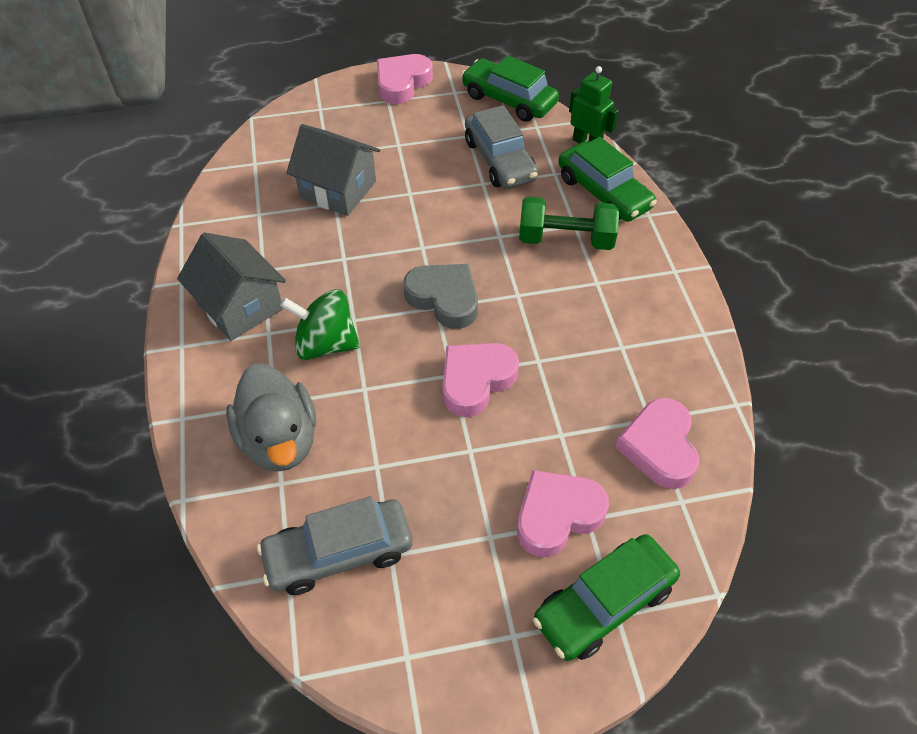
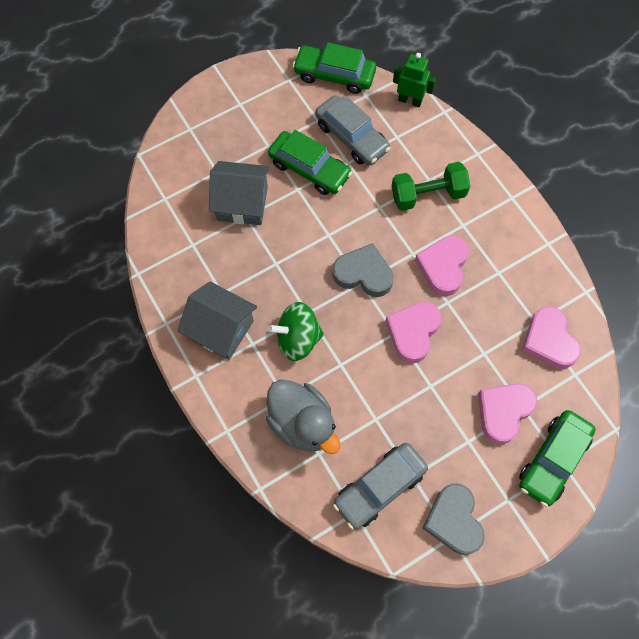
camera: 20 degrees left, 15 degrees up
pink heart [377,54,433,104] -> pink heart moved to [415,236,469,296]
green car [558,137,657,222] -> green car moved to [268,130,352,195]
none -> grey heart [422,483,485,555]

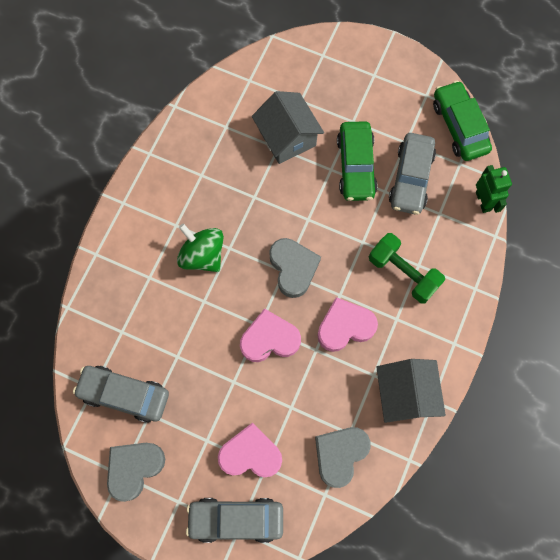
camera: 55 degrees right, 5 degrees up
grey house [177,282,257,360] -> grey house moved to [376,359,446,423]
grey duck [266,380,340,454] -> none
green car [519,410,596,507] -> grey car [186,498,283,543]
pink heart [522,306,581,369] -> grey heart [315,427,371,488]

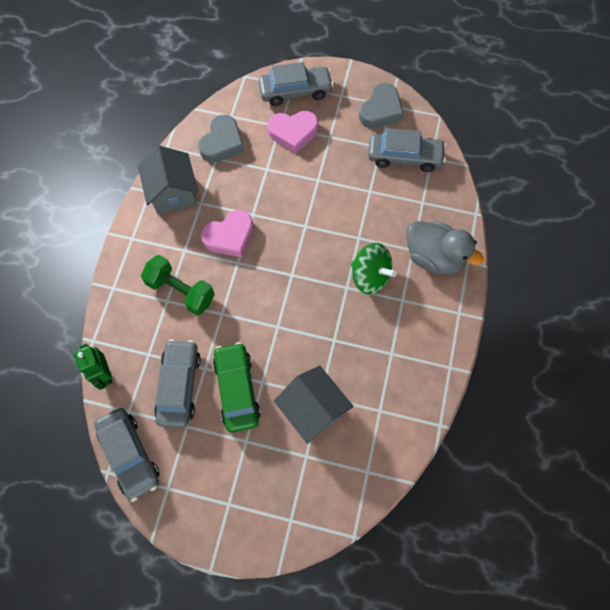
camera: 170 degrees right, 5 degrees down
pink heart [240,308,301,362] -> none
grey heart [269,238,321,298] -> none
green car [433,80,492,161] -> grey car [94,408,160,502]
none -> grey duck [406,221,484,275]

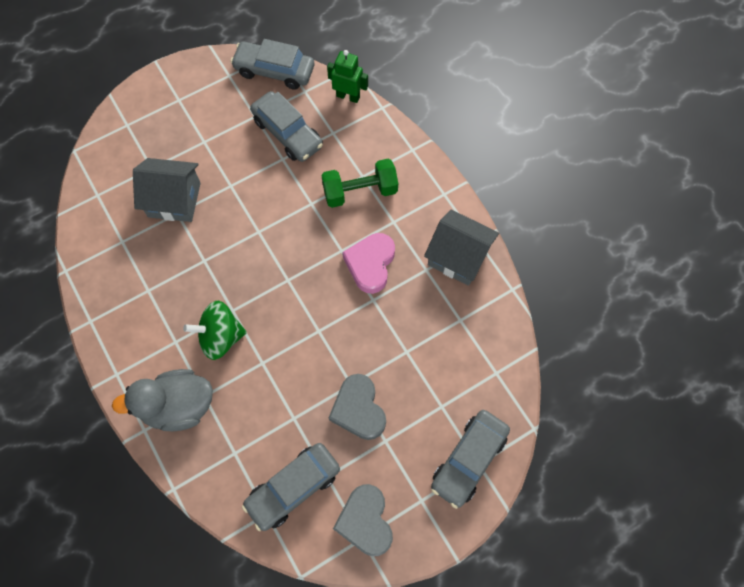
camera: 135 degrees right, 0 degrees up
grey heart [198,115,244,163] -> grey heart moved to [329,374,386,440]
green car [213,342,261,432] -> none
pink heart [267,111,318,153] -> none

